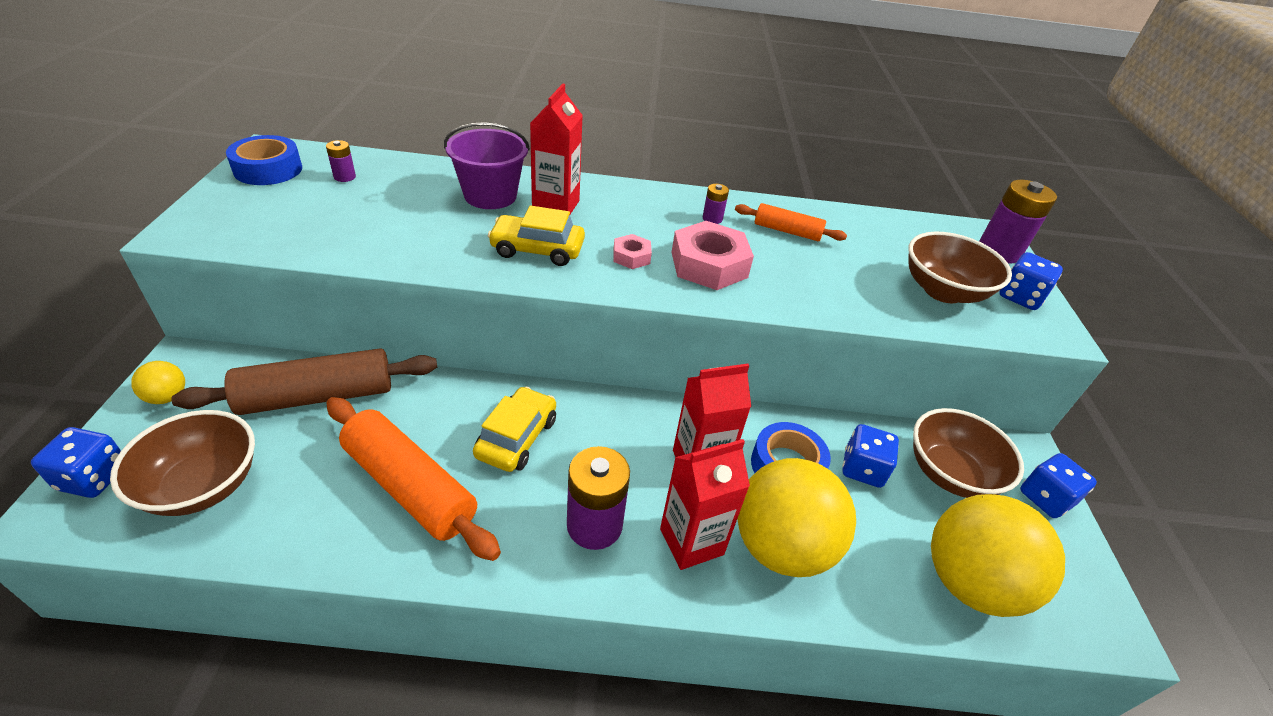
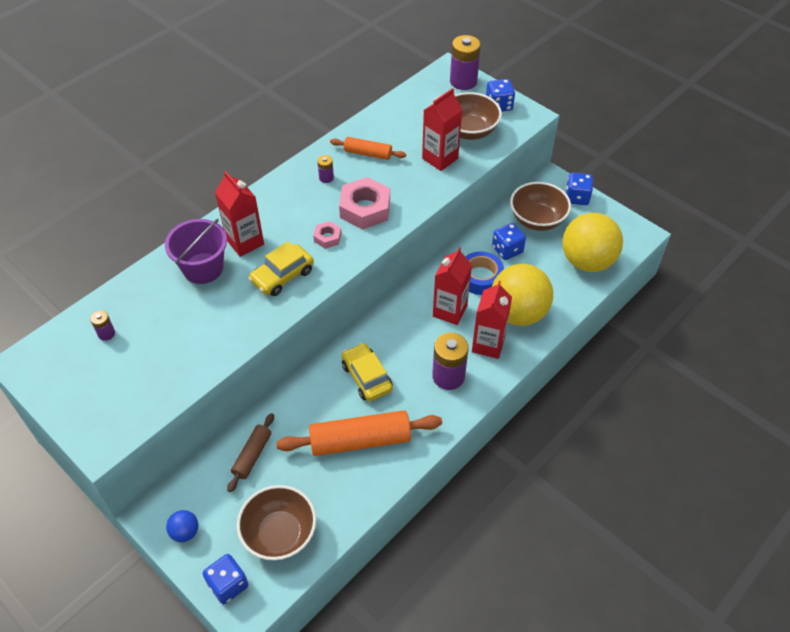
camera: 45 degrees left, 10 degrees up
yellow ball [131,361,185,404] -> blue ball [166,510,199,542]
brown rolling pin [171,348,437,415] -> brown rolling pin [227,413,274,492], size x0.55
blue tape [226,135,302,185] -> none
orange rolling pin [735,203,847,241] -> orange rolling pin turned 45 degrees clockwise [330,137,406,160]
none -> red carton [422,88,462,171]

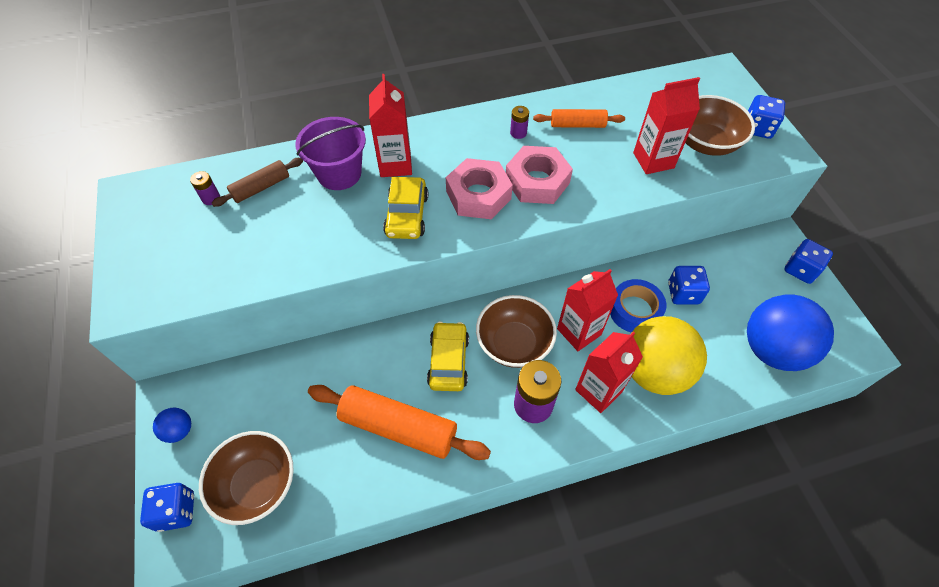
camera: 30 degrees right, 5 degrees up
brown rolling pin [227,413,274,492] -> brown rolling pin moved to [212,158,303,207]
yellow car [248,241,314,296] -> yellow car turned 75 degrees counterclockwise [383,177,428,239]
pink nut [313,221,342,249] -> pink nut [446,158,513,219], size x1.95
orange rolling pin [330,137,406,160] -> orange rolling pin turned 45 degrees counterclockwise [533,109,625,128]
purple battery [450,35,481,90] -> none
brown bowl [510,182,571,231] -> brown bowl moved to [476,295,557,368]
yellow ball [562,213,623,272] -> blue ball [747,295,834,371]

